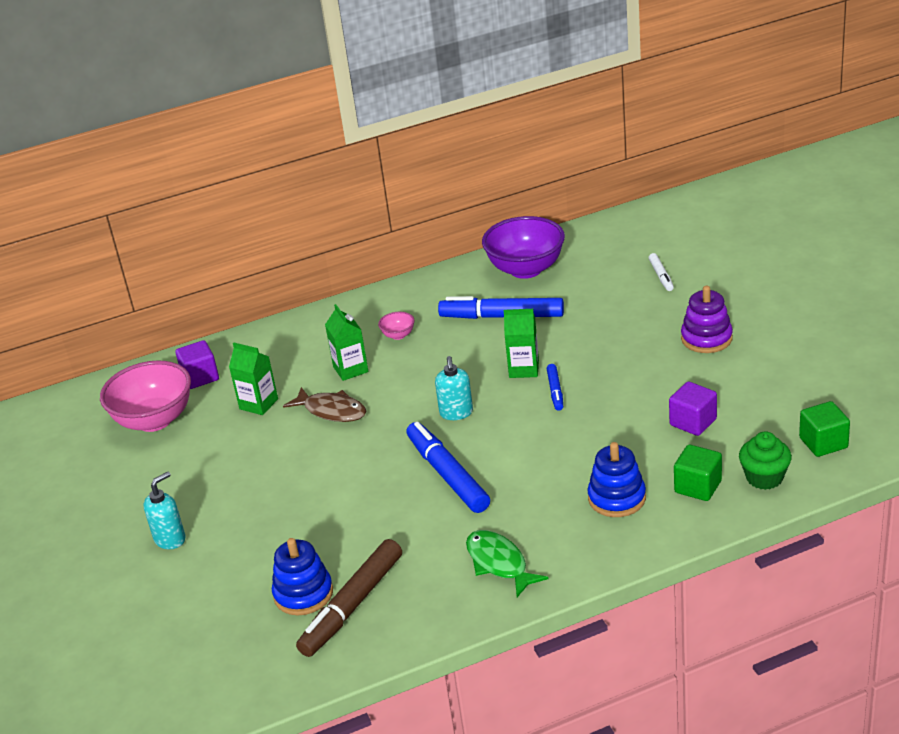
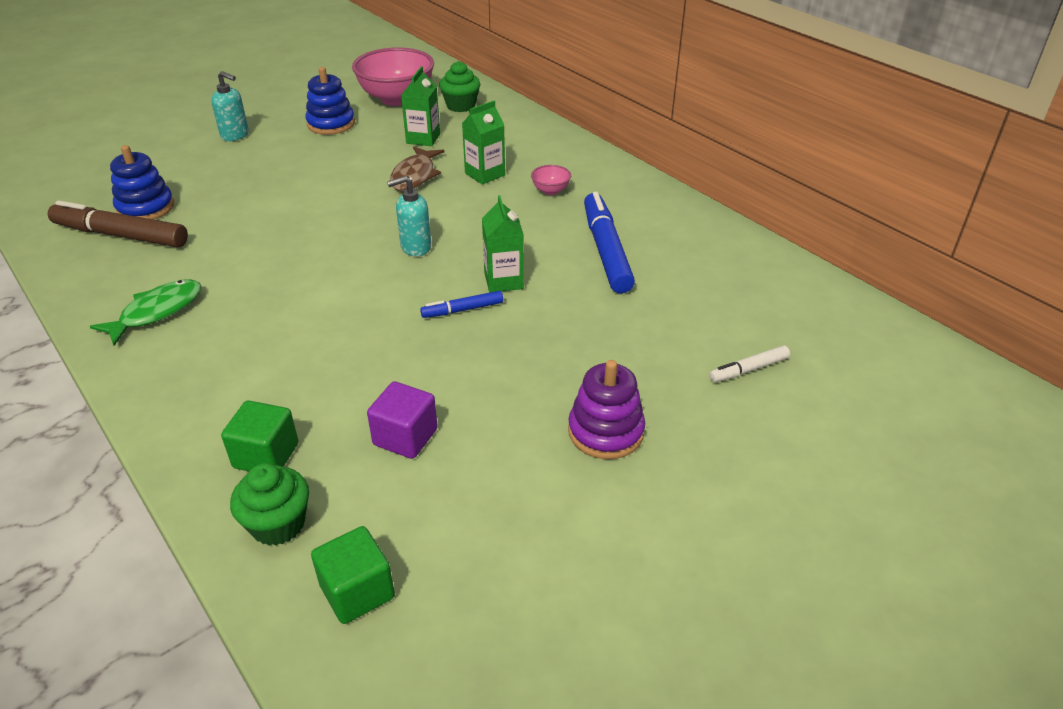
camera: 70 degrees right, 5 degrees up
purple cube [175,340,219,389] -> green cupcake [439,61,480,112]
blue marker [407,422,490,513] -> none
purple bowl [482,216,565,279] -> none
blue stacking toy [587,442,646,517] -> blue stacking toy moved to [305,67,355,135]

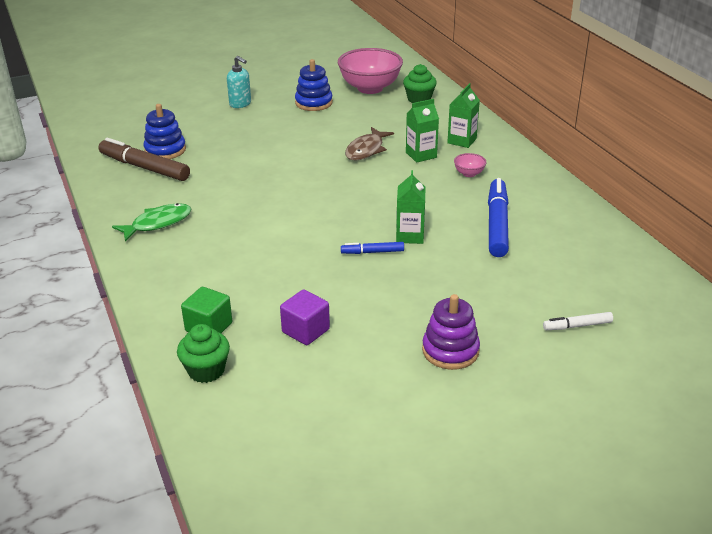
camera: 15 degrees right, 5 degrees down
green cube [311,526,395,624] -> none
turquoise soap dispenser [387,176,431,256] -> none
green carton [401,66,440,146] -> green carton moved to [447,83,480,148]

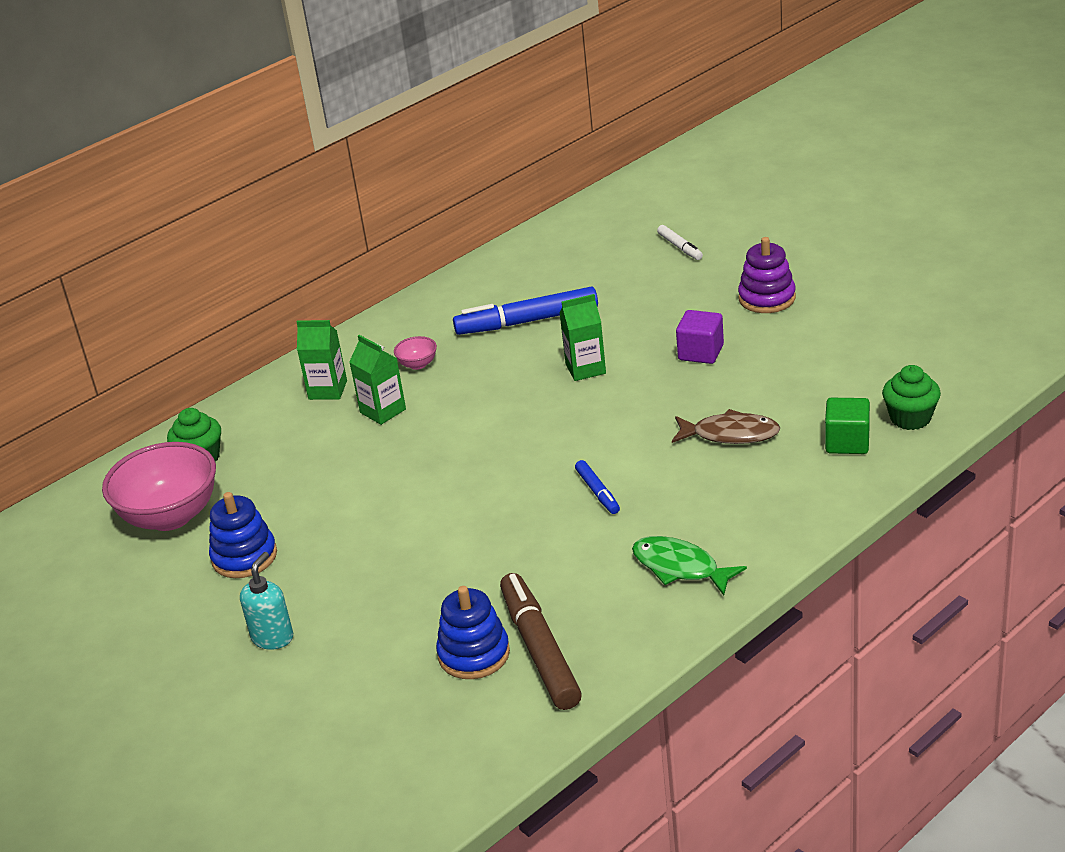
camera: 105 degrees left, 0 degrees up
brown marker [99,138,190,181] -> brown marker turned 150 degrees clockwise [500,573,582,710]
purple cube [280,290,330,345] -> purple cube moved to [676,310,724,364]
blue marker [341,242,404,254] -> blue marker moved to [575,460,620,514]
brown fish [345,127,394,161] -> brown fish moved to [672,409,781,444]

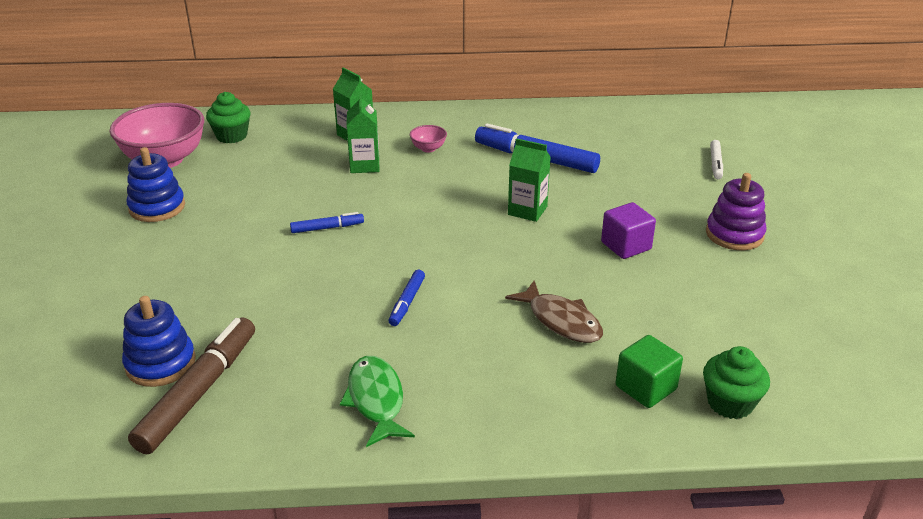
camera: 35 degrees right, 0 degrees up
turquoise soap dispenser [240,552,293,650] -> none
none -> blue marker [290,212,364,233]

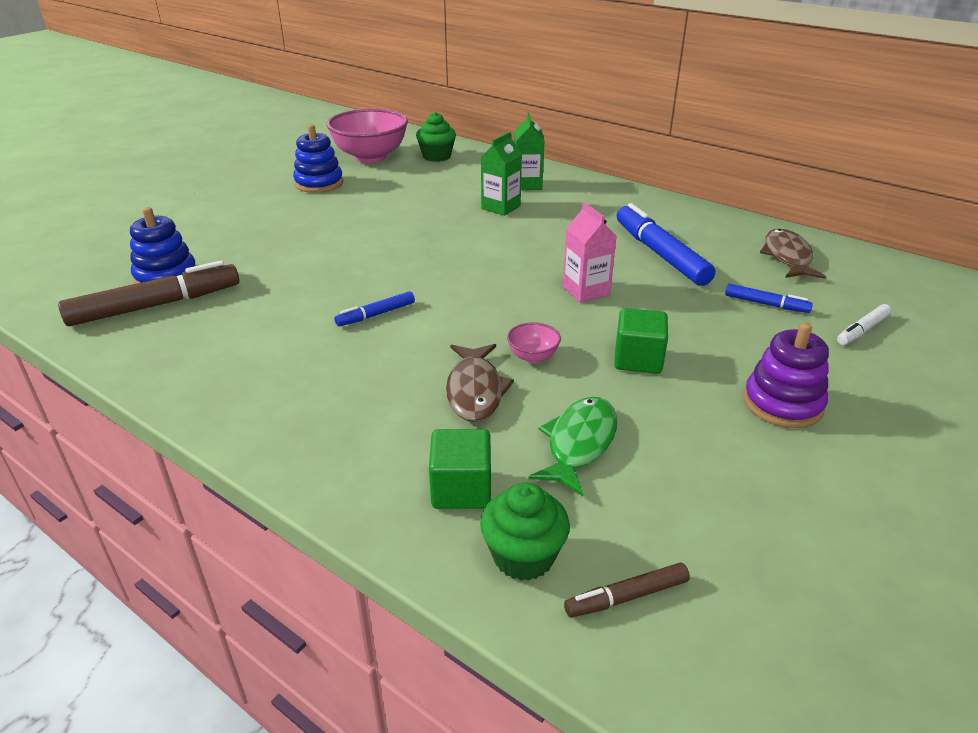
camera: 40 degrees right, 0 degrees up
blue marker [290,212,364,233] -> blue marker moved to [725,284,813,313]
green fish [340,356,415,447] -> green fish moved to [528,397,617,496]
pink bowl [410,125,447,152] -> pink bowl moved to [507,322,561,363]
green carton [508,138,551,222] -> pink carton [563,202,617,303]
purple cube [601,202,656,259] -> green cube [614,308,668,374]
none -> brown marker [564,562,690,618]
none -> brown fish [760,229,826,279]

